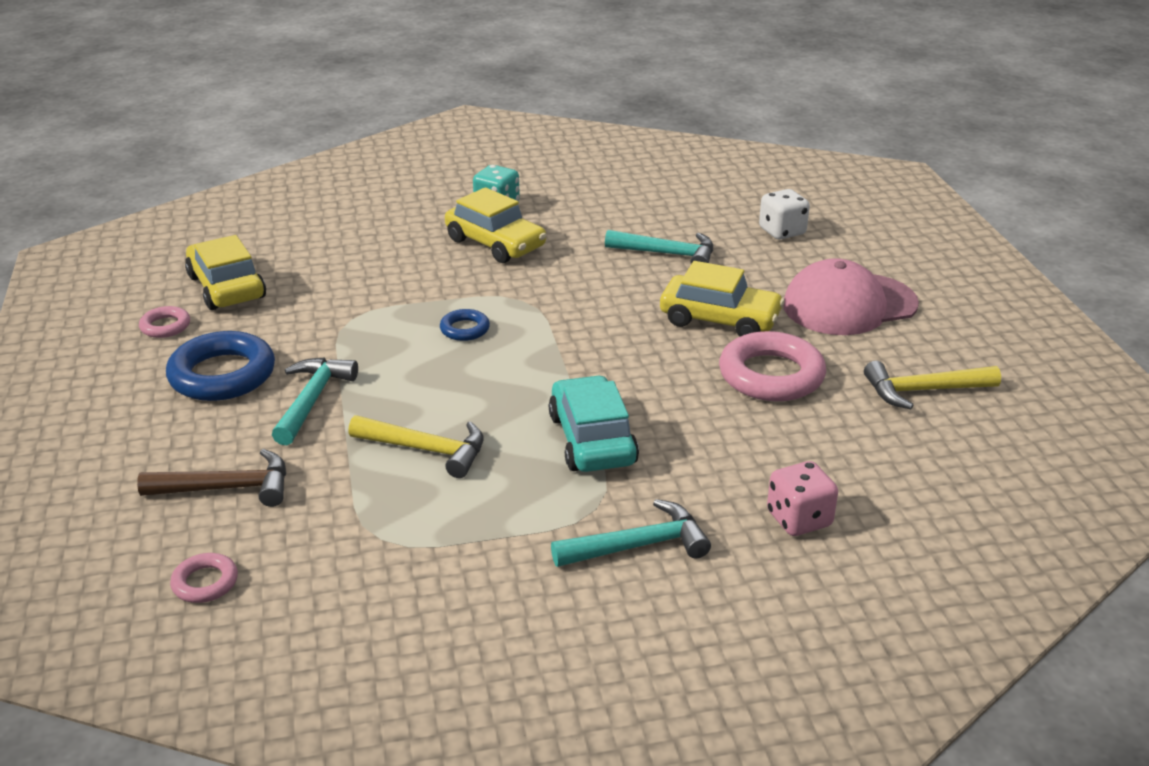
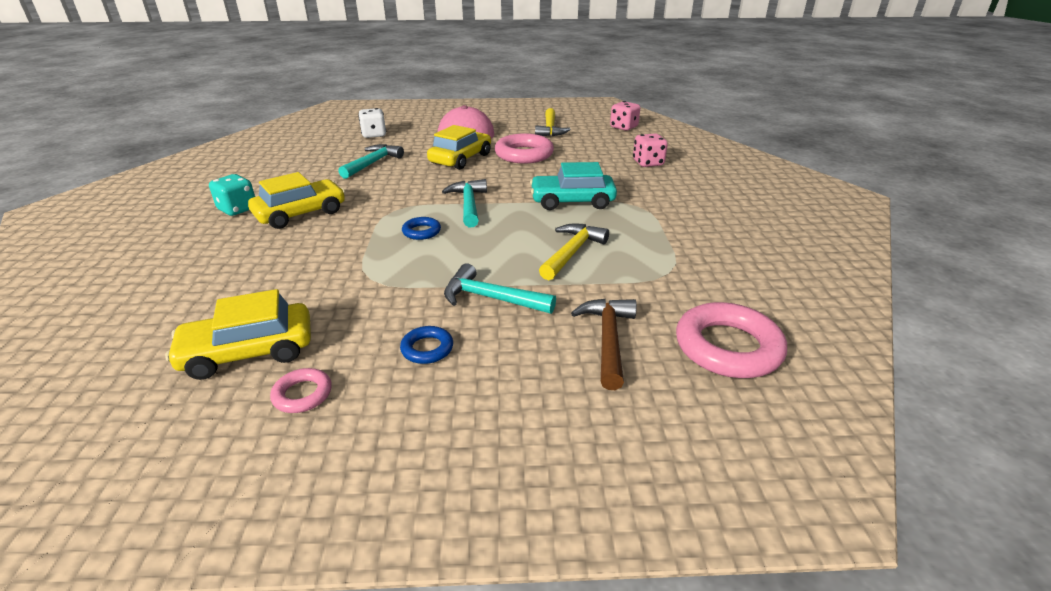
camera: 80 degrees left, 0 degrees up
blue ring [166,331,275,401] -> blue ring [400,326,453,364], size x0.50
pink ring [170,553,238,603] -> pink ring [676,302,787,378], size x2.01
turquoise hammer [551,499,711,567] -> turquoise hammer moved to [442,179,487,228]
none -> pink dice [610,101,640,131]

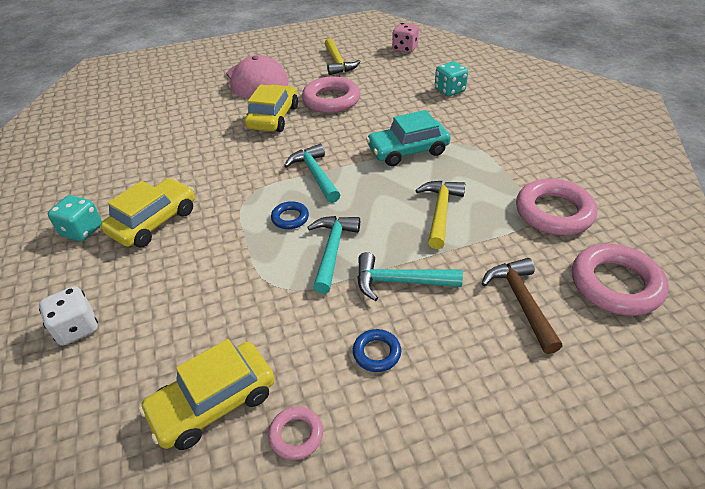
camera: 15 degrees left, 10 degrees up
turquoise hammer [338,144,404,179] -> turquoise hammer moved to [307,216,360,294]
white dice [358,108,386,138] -> white dice moved to [39,286,98,346]
pink dice [633,134,668,167] -> turquoise dice [435,61,468,96]
none -> pink ring [516,179,597,235]

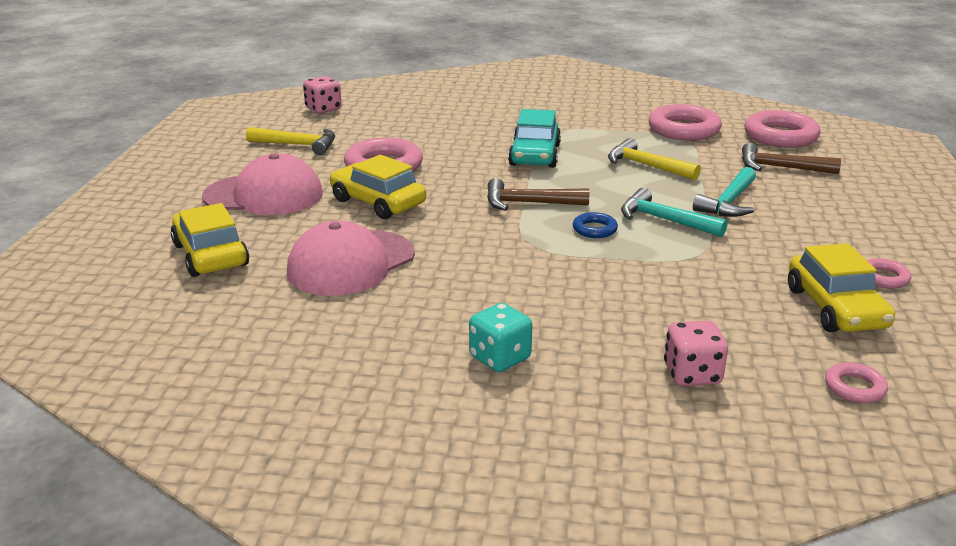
camera: 65 degrees left, 15 degrees down
white dice [39,286,98,346] -> pink dice [664,321,728,386]
yellow car [101,178,195,247] -> yellow car moved to [171,203,249,277]
turquoise hammer [284,144,340,203] -> brown hammer [487,178,589,211]
blue ring [353,329,401,372] -> none
turquoise dice [435,61,468,96] -> none
none -> pink cap [287,221,415,296]
none -> pink ring [825,362,888,403]

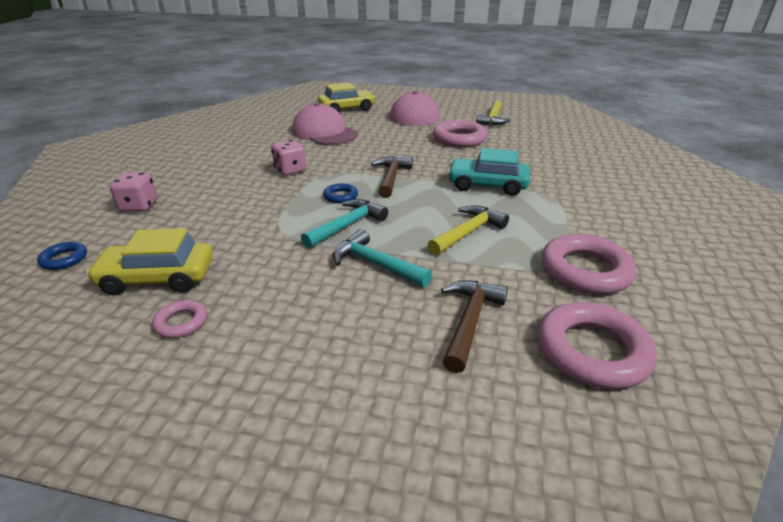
camera: 95 degrees right, 5 degrees up
pink dice [303,76,342,114] -> pink dice moved to [271,140,307,176]
yellow car [330,155,426,219] -> none
turquoise dice [469,303,532,372] -> none
pink ring [825,362,888,403] -> blue ring [37,242,87,270]

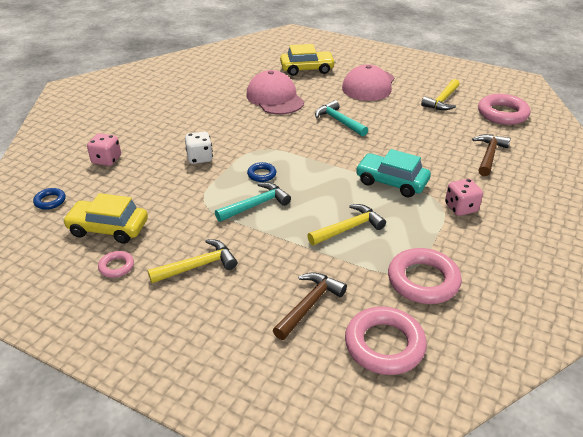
camera: 15 degrees right, 5 degrees up
pink dice [271,140,307,176] -> pink dice moved to [445,179,483,216]
turquoise hammer [333,229,432,287] -> turquoise hammer moved to [315,100,368,136]
brown hammer [371,156,413,198] -> brown hammer moved to [472,134,511,176]
pink ring [433,120,487,147] -> pink ring moved to [478,94,531,125]
none -> yellow hammer [147,239,237,283]
none -> white dice [185,132,213,164]

